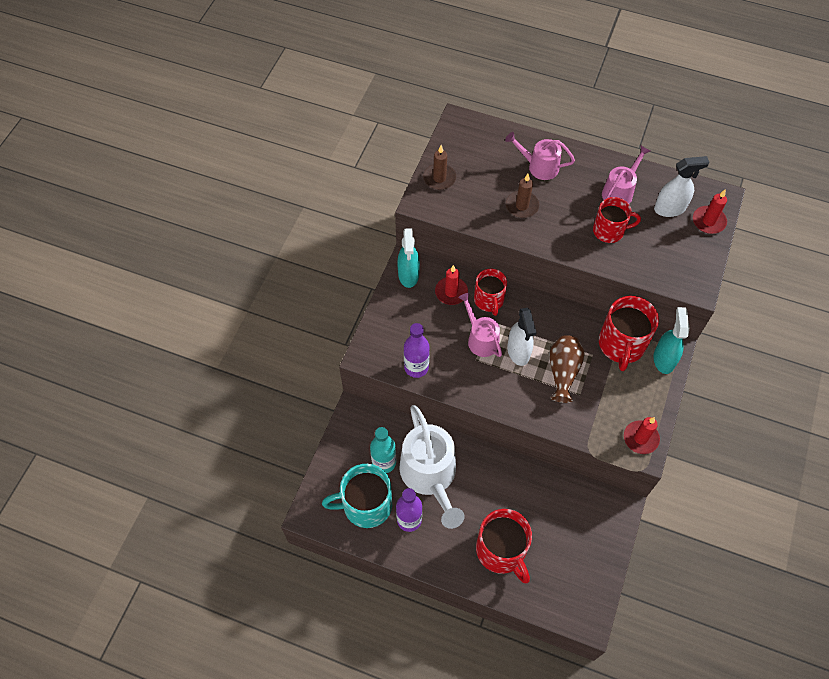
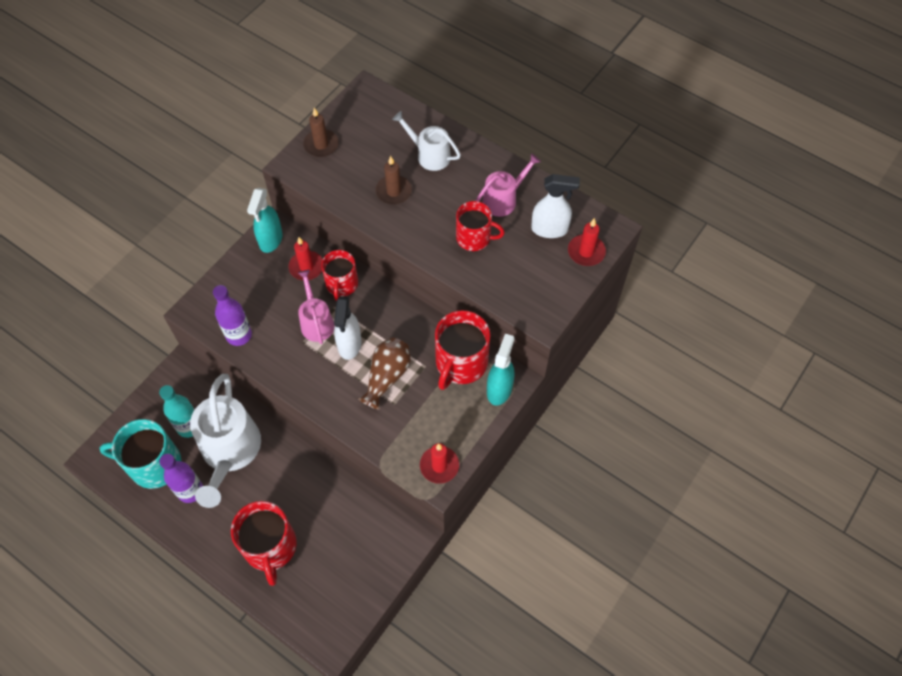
camera: 15 degrees right, 0 degrees up
pink watering can [505,132,575,180] -> white watering can [392,111,461,171]

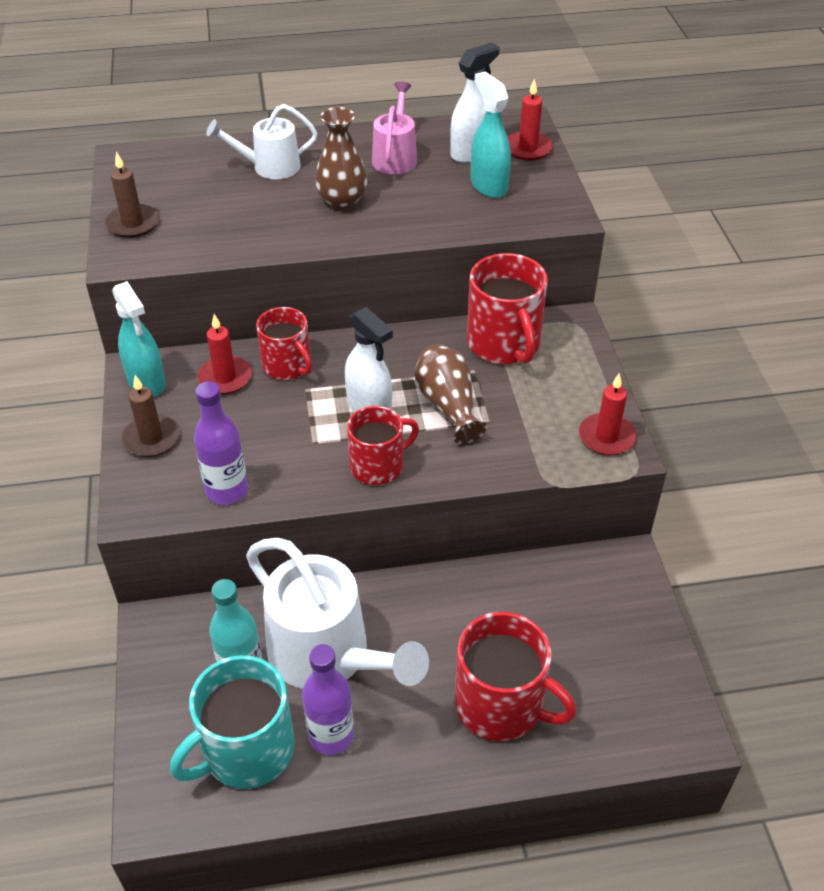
camera: 45 degrees left, 15 degrees down
pink watering can [298,270,335,344] -> none
brown candle [375,156,412,205] -> brown candle moved to [122,375,180,457]
red mug [456,201,505,251] -> red mug moved to [347,406,419,485]
turquoise spray bottle [487,334,515,406] -> turquoise spray bottle moved to [470,71,511,198]
none -> brown vase [315,107,368,210]

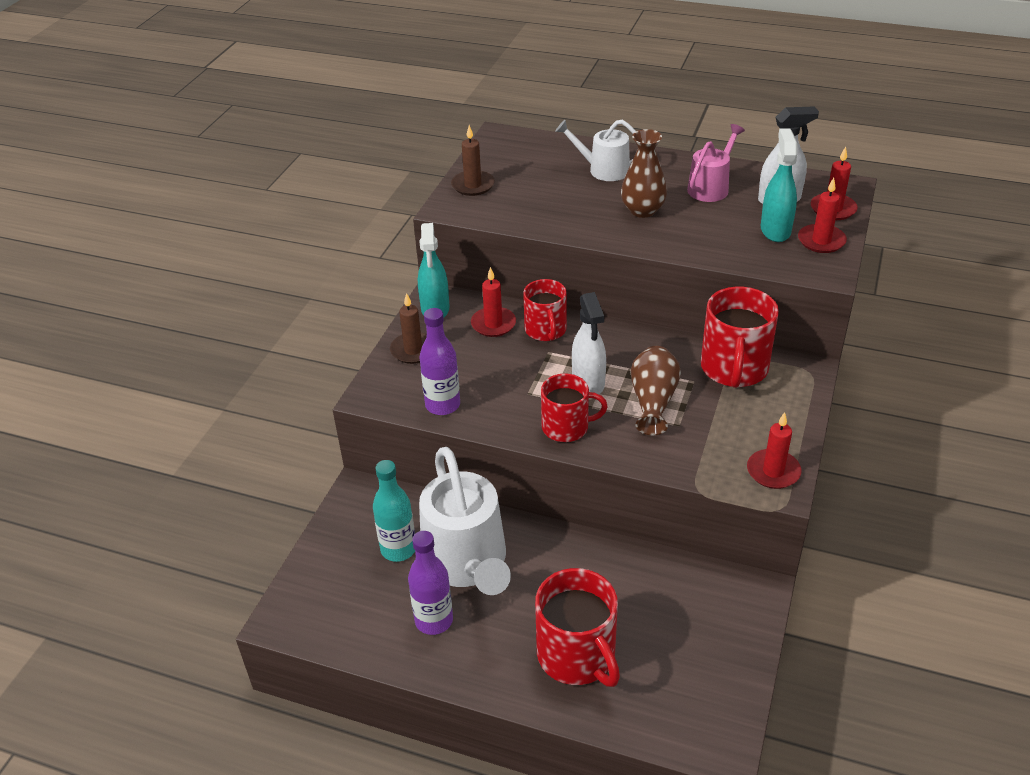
camera: 30 degrees right, 5 degrees down
turquoise mug [170,655,295,789] -> none
none -> red candle [798,178,847,253]

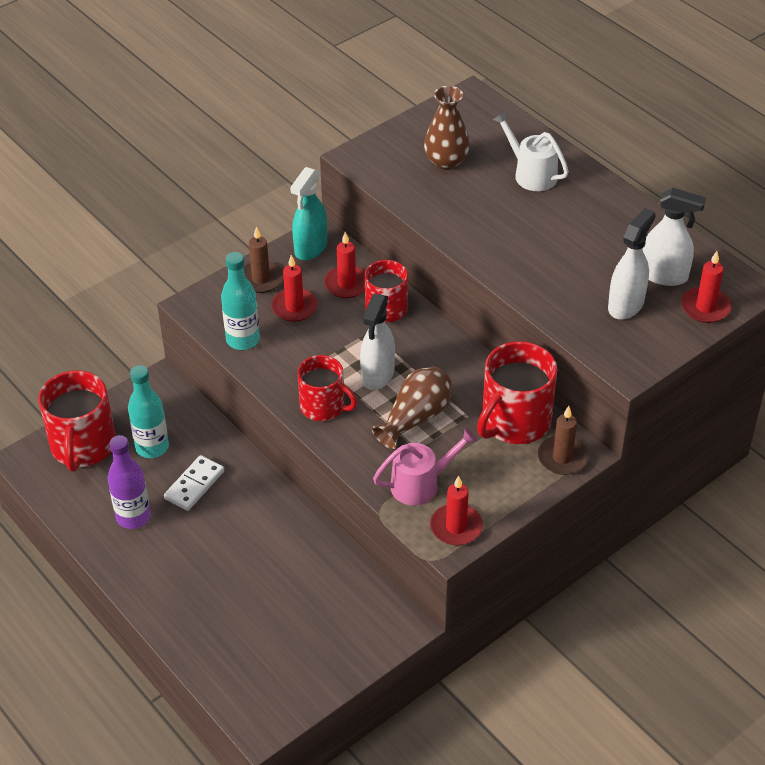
camera: 30 degrees right, 5 degrees up
purple bottle [419,308,460,415] -> turquoise bottle [221,252,260,350]
white watering can [419,447,511,595] -> white domino [164,455,224,511]
brown candle [451,125,495,196] -> brown candle moved to [538,406,589,475]
red mug [535,568,620,687] -> red mug moved to [38,370,116,472]
brown vase [621,129,667,218] -> brown vase moved to [424,86,470,170]
pink watering can [687,124,745,202] -> pink watering can moved to [373,427,478,506]
turquoise spray bottle [761,128,797,242] -> white spray bottle [608,208,655,320]
red candle [798,178,847,253] -> red candle moved to [271,255,318,322]

